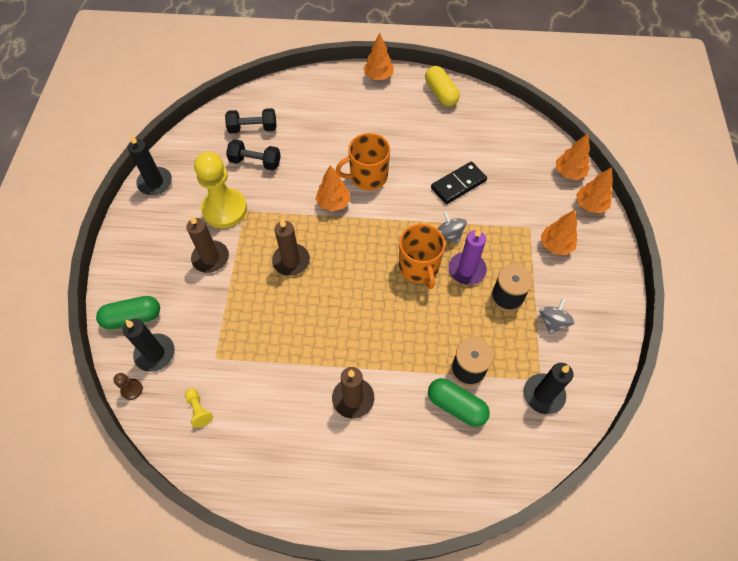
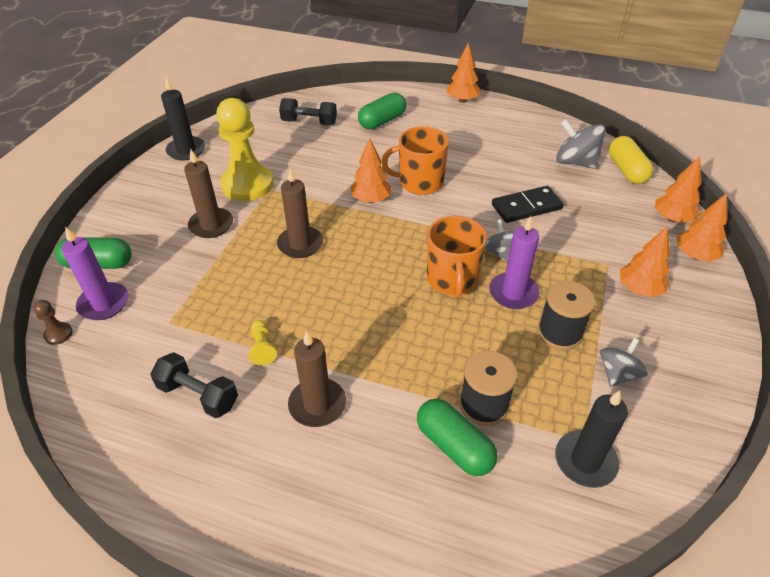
camera: 15 degrees right, 15 degrees down
black candle [123,319,175,372] -> purple candle [62,227,128,320]
yellow pawn [185,388,213,428] -> yellow pawn moved to [249,320,277,365]
black dumbbell [226,139,281,170] -> black dumbbell moved to [150,353,238,418]
yellow capsule [425,66,460,107] -> yellow capsule moved to [609,136,653,184]
none -> green capsule [358,92,406,129]
none -> grey spinning top [556,119,606,169]

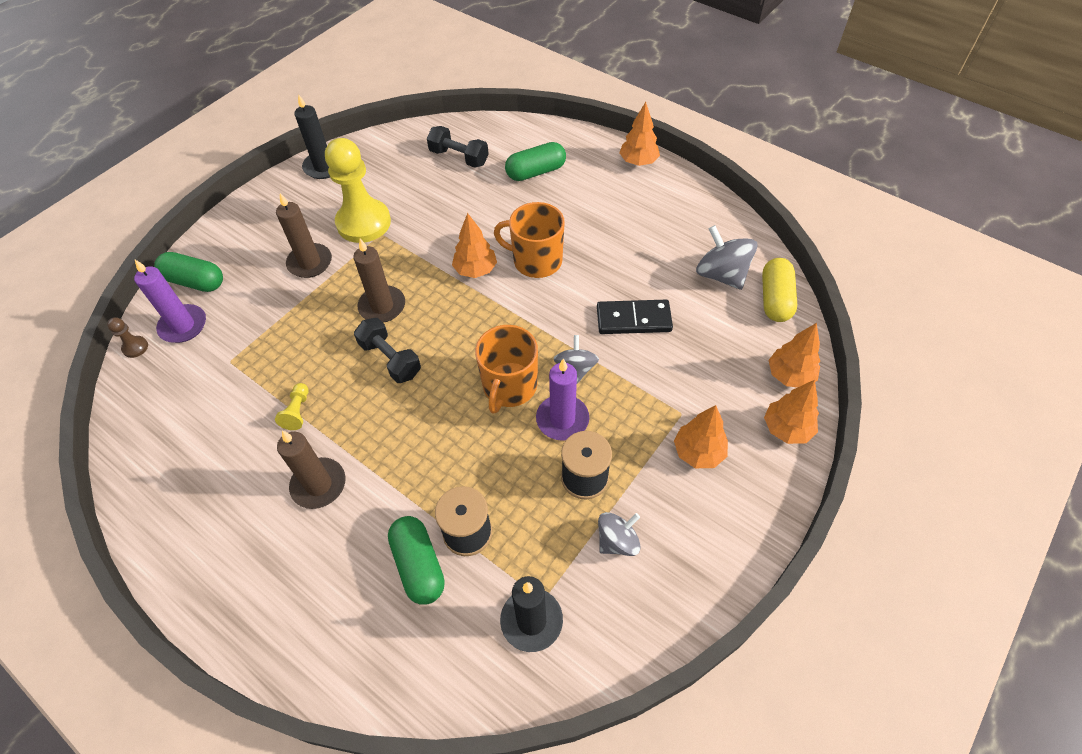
camera: 20 degrees right, 10 degrees up
black dumbbell [150,353,238,418] -> black dumbbell moved to [354,318,421,383]

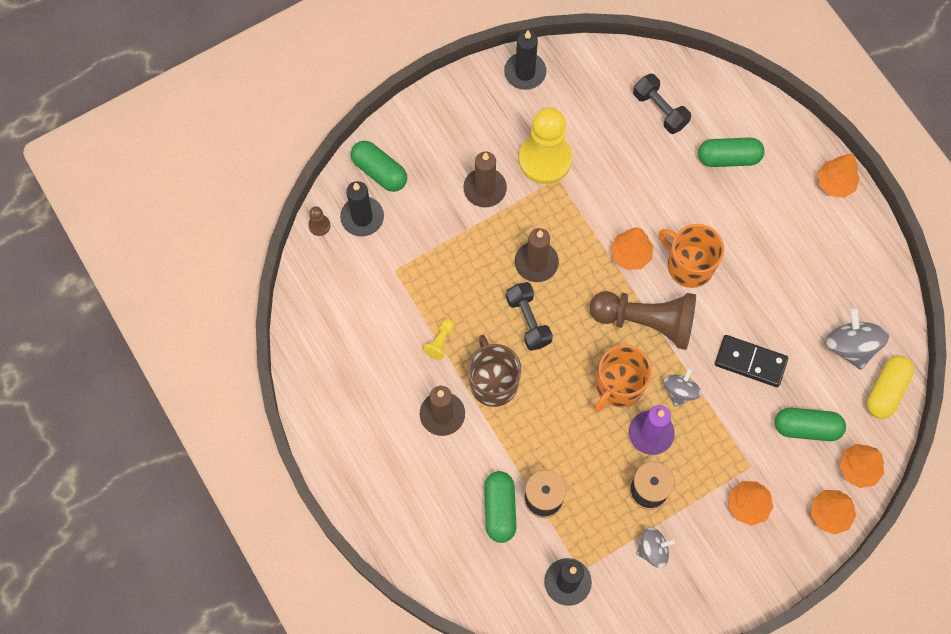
camera: 20 degrees right, 15 degrees up
purple candle [134,260,206,343] -> black candle [340,181,384,237]
none -> brown mug [468,335,521,407]
none -> brown pawn [590,291,696,350]
none -> green capsule [775,408,846,441]

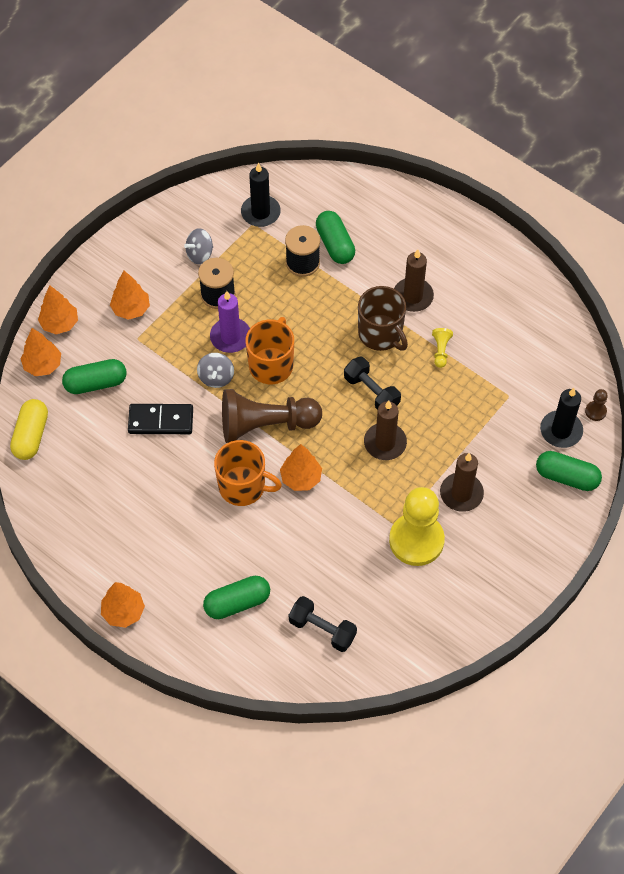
camera: 160 degrees right, 10 degrees down
black candle [504,30,546,90] -> none
grey spinning top [826,308,889,370] -> none

